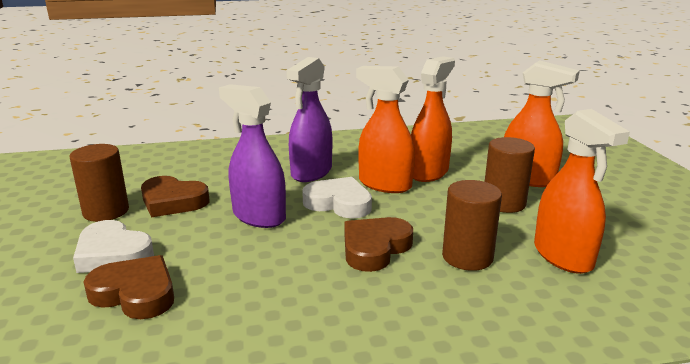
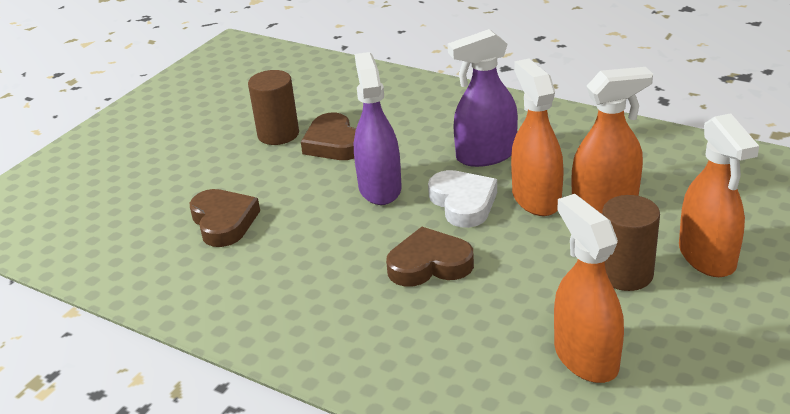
camera: 45 degrees right, 10 degrees up
white heart [73,220,154,273] -> none
brown cylinder [442,180,502,271] -> none
orange spray bottle [534,109,630,274] -> orange spray bottle turned 135 degrees clockwise [554,194,624,383]

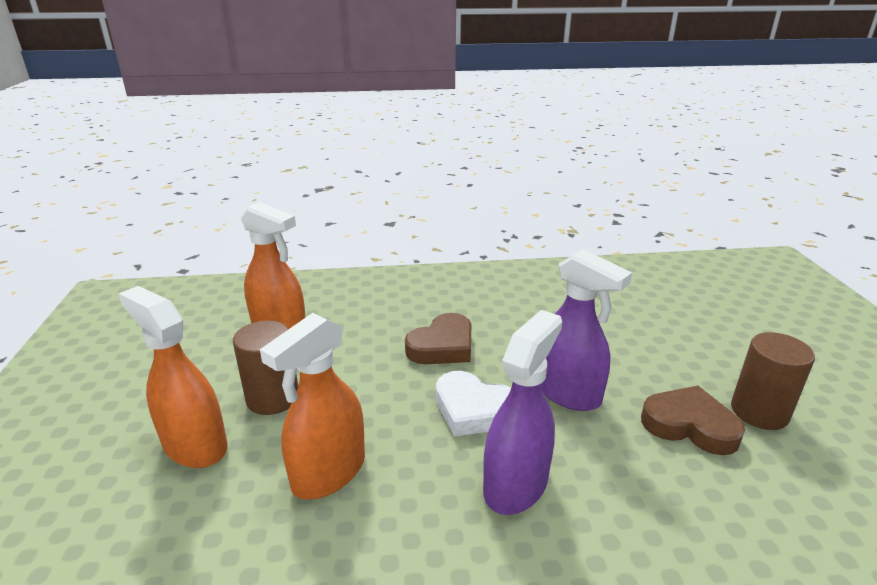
camera: 140 degrees right, 5 degrees down
brown heart [190,189,260,247] -> none
orange spray bottle [511,58,564,216] -> none

